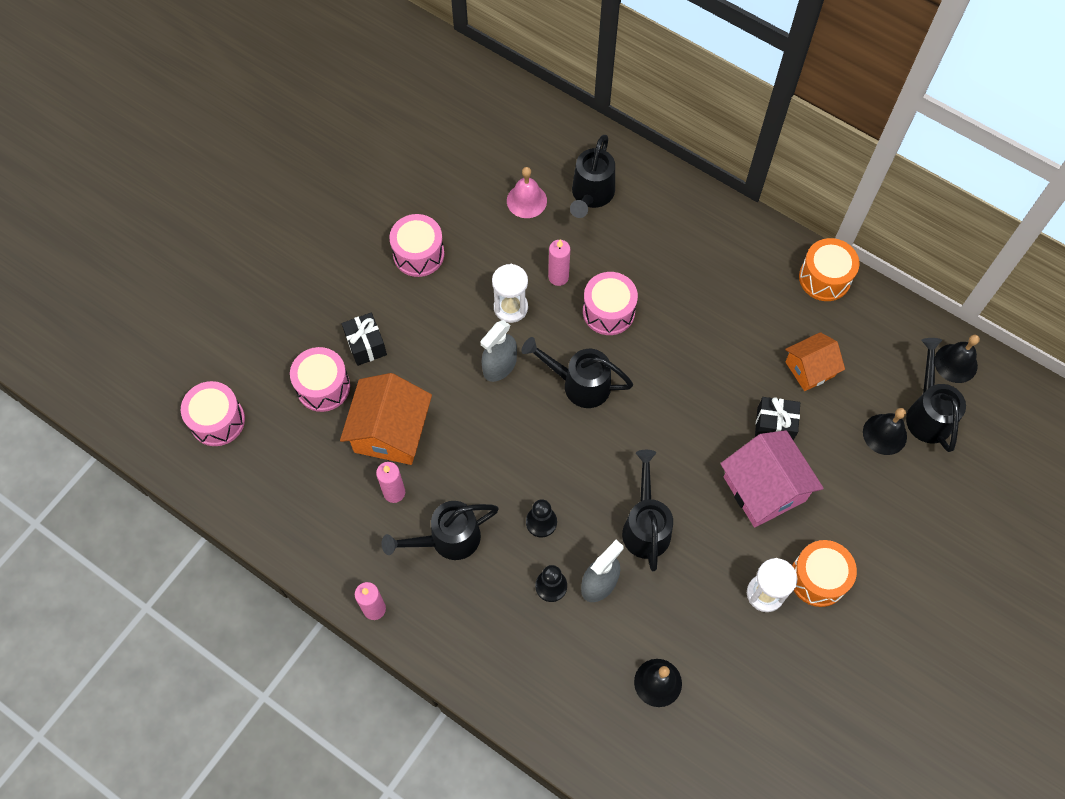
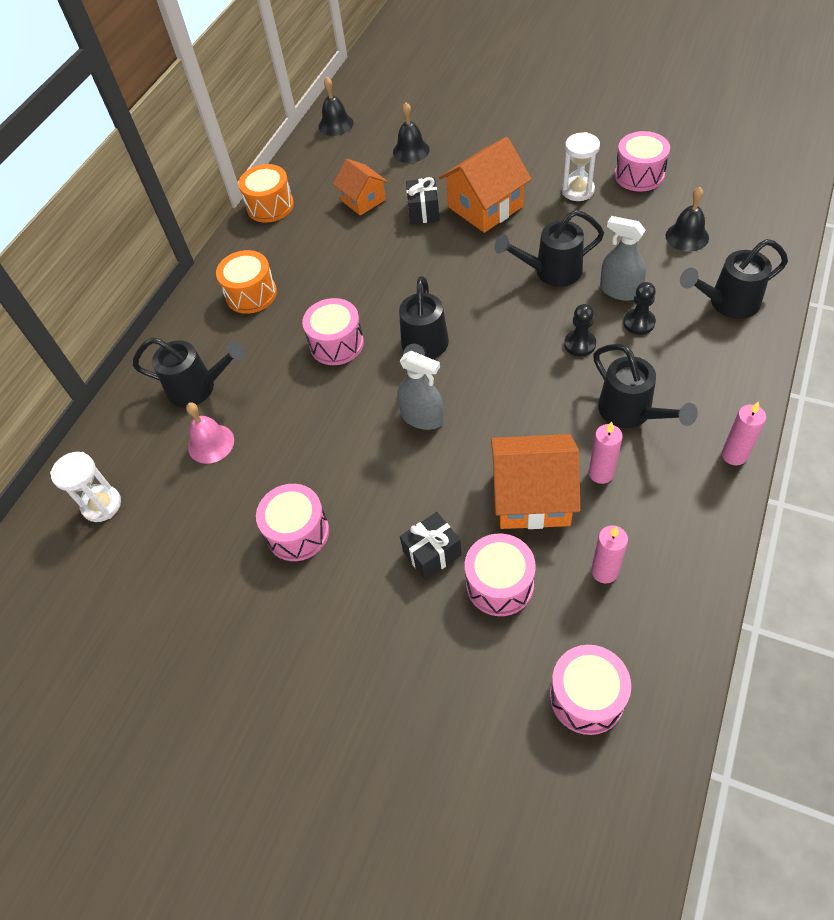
camera: 95 degrees left, 10 degrees down
white hourglass [492,264,528,323] -> white hourglass moved to [50,452,121,522]
pink candle [548,240,570,286] -> pink candle moved to [591,525,628,583]
pink house [720,430,824,527] -> orange house [439,137,532,233]
orange drum [792,540,857,607] -> orange drum moved to [216,250,277,314]
black watering can [906,338,966,452] -> black watering can moved to [680,239,788,319]
none -> pink drum [615,131,670,192]

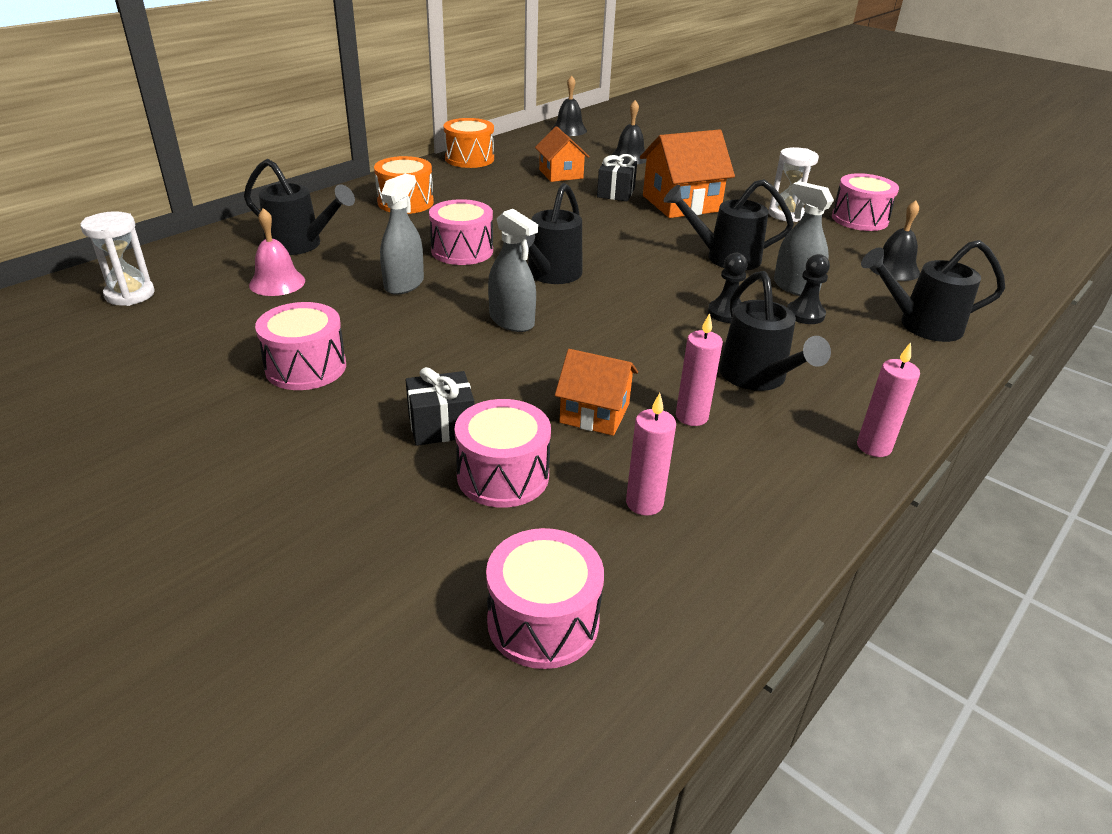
camera: 10 degrees right, 20 degrees down
orange house [491,434,580,529] -> orange house [555,349,638,436], size x0.63
none -> grey spray bottle [380,174,424,295]

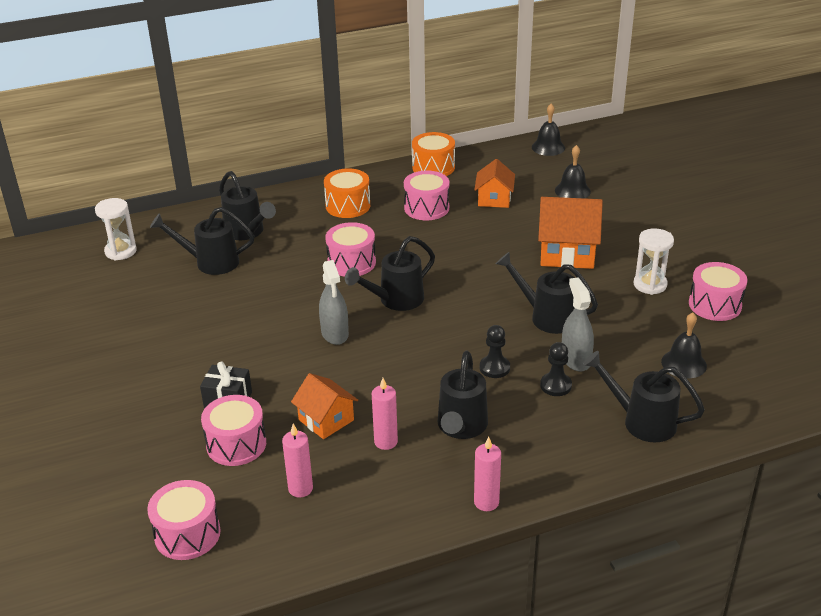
camera: 30 degrees right, 0 degrees up
pink bell [249,208,305,296] -> black watering can [150,207,255,275]
pink drum [255,302,346,390] -> pink drum moved to [404,171,449,220]
grey spray bottle [380,174,424,295] -> none
black gift [597,154,637,202] -> none

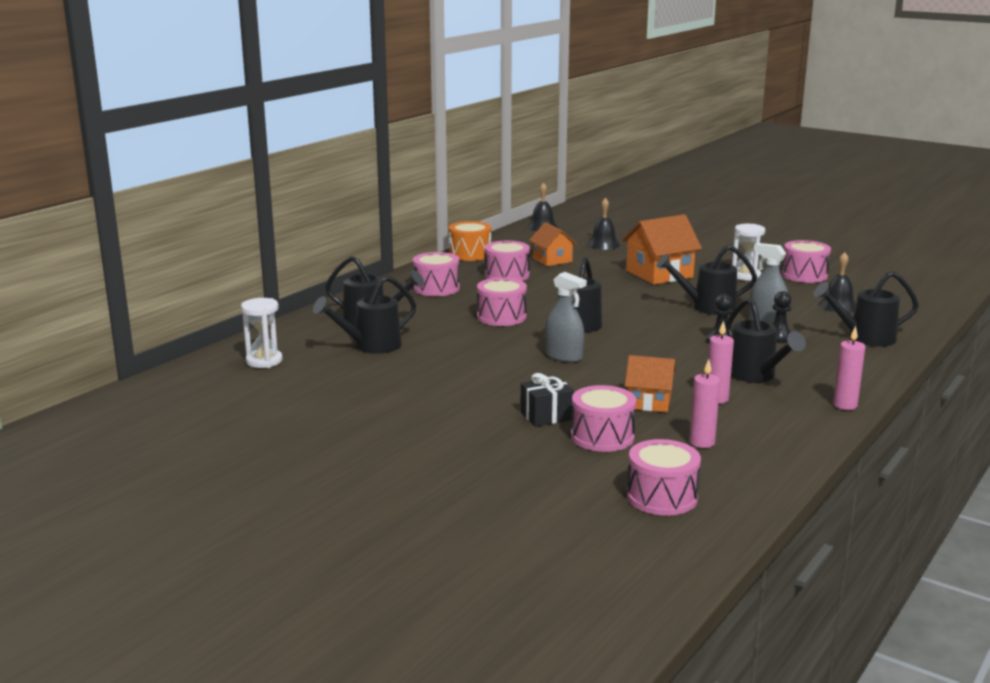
camera: 35 degrees left, 15 degrees down
orange drum [324,168,370,218] -> pink drum [413,252,460,296]

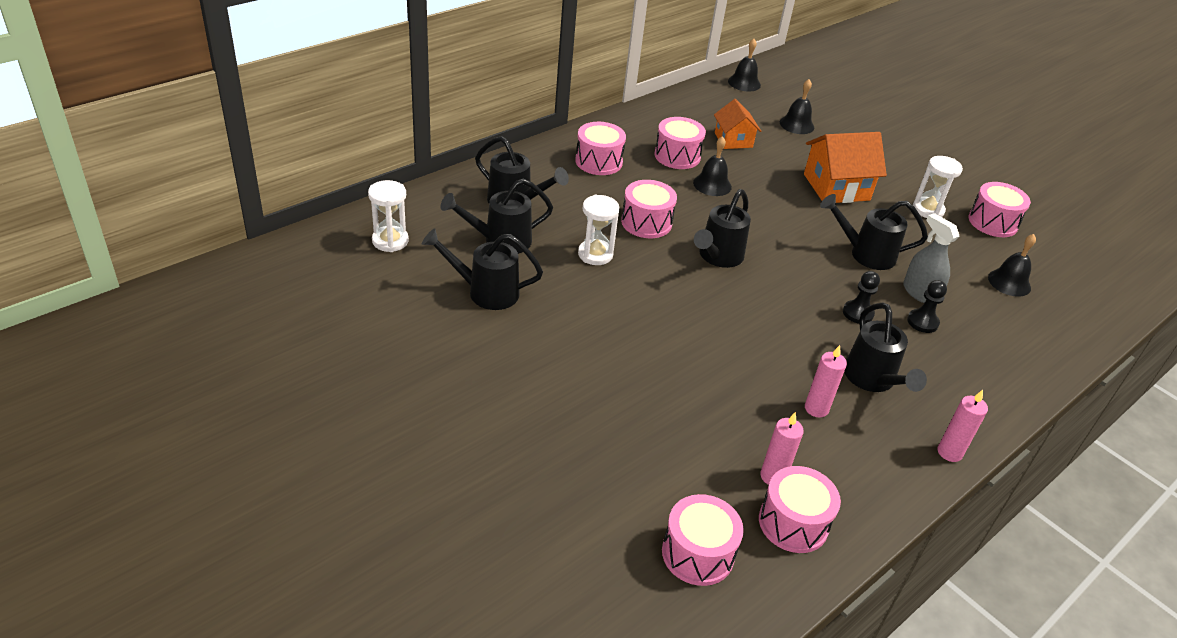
camera: 10 degrees right, 20 degrees up
orange drum [449,221,491,261] -> none
black gift [520,373,574,427] -> none
grey spray bottle [545,272,587,363] -> none
pink drum [571,385,636,452] -> pink drum moved to [759,466,841,553]
orange house [625,355,676,412] -> none
black watering can [814,271,919,347] -> black watering can moved to [422,228,543,310]
none -> white hourglass [578,195,619,265]
none -> black bell [693,136,732,196]

